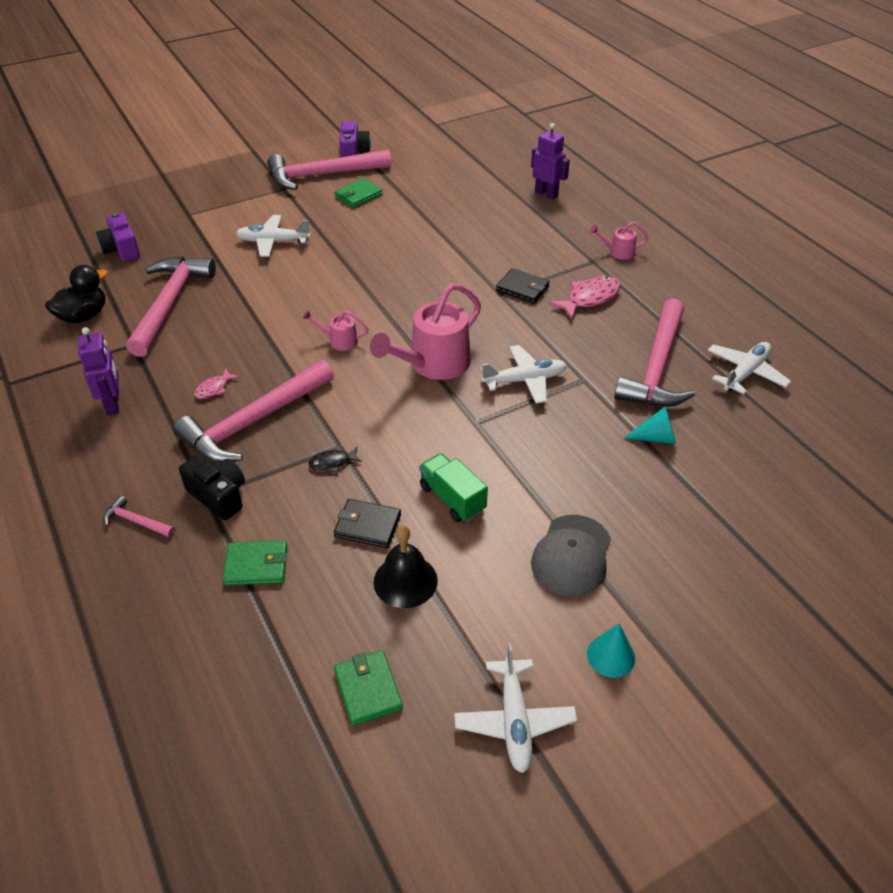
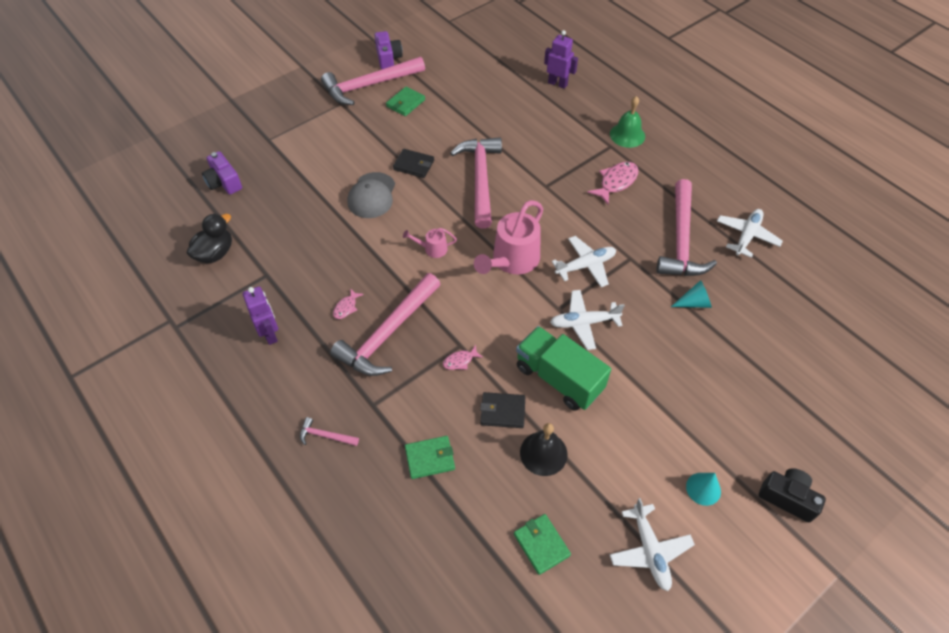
camera: 10 degrees left, 10 degrees up
pink hammer [126,256,216,357] -> pink hammer moved to [450,137,502,229]
black camera [179,455,245,520] -> black camera moved to [759,468,826,523]
white plane [236,215,311,257] -> white plane moved to [550,290,625,350]
black fish [308,447,362,472] -> pink fish [443,345,483,370]
green truck [419,453,488,522] -> green truck [516,326,611,411], size x1.59
black wallet [496,268,550,303] -> black wallet moved to [393,149,434,178]
grey cap [531,515,611,596] -> grey cap moved to [347,172,395,218]
pink watering can [590,222,648,260] -> green bell [610,96,645,148]

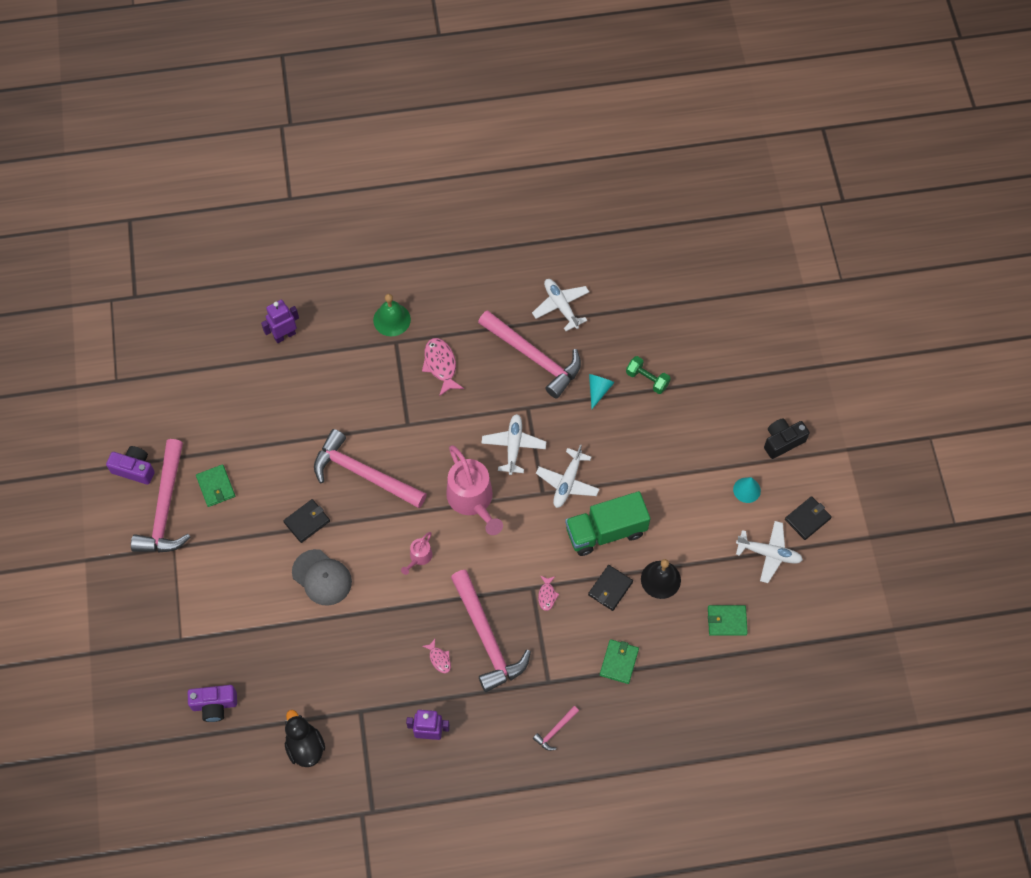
camera: 60 degrees left, 10 degrees up
none -> green dumbbell [626,356,671,394]
none -> black wallet [785,496,832,540]

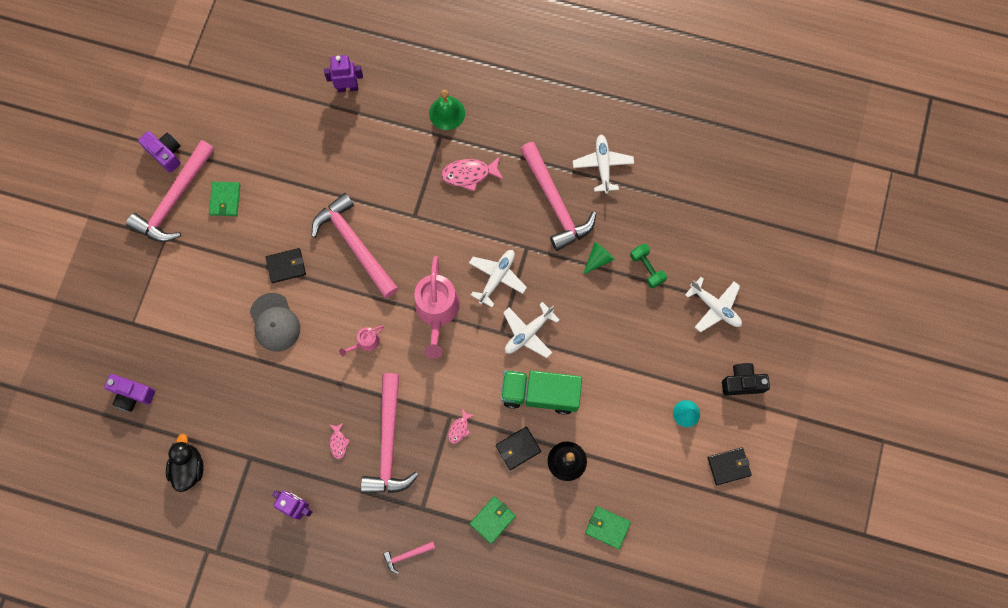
camera: 25 degrees right, 10 degrees up
pink fish [422,338,464,396] -> pink fish turned 105 degrees counterclockwise [441,156,504,191]
turquoise cone [589,374,615,409] -> green cone [583,242,615,275]
white plane [736,521,803,583] -> white plane moved to [685,277,742,332]

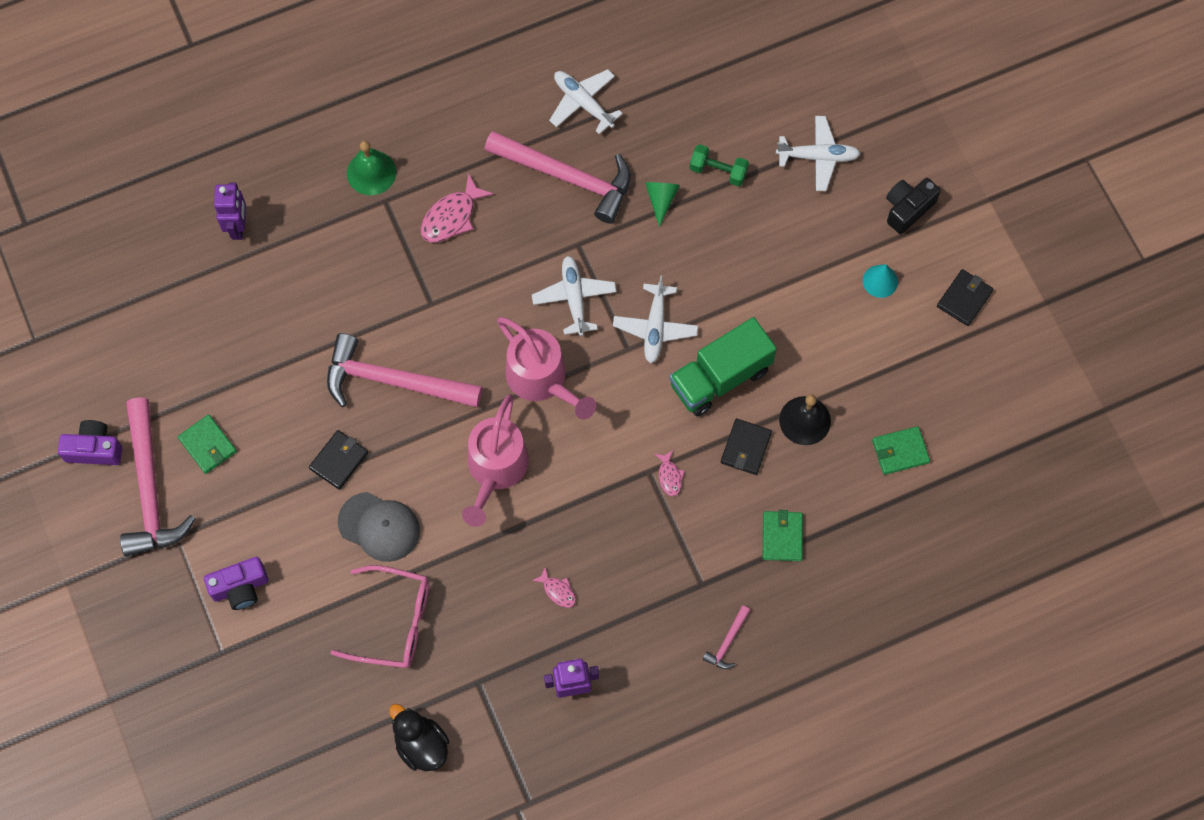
camera: 40 degrees left, 5 degrees down
purple camera [104,374,155,412] -> purple camera moved to [204,557,268,610]
purple robot [324,55,363,92] -> purple robot turned 135 degrees clockwise [214,183,246,240]
pink watering can [339,325,384,356] -> pink watering can [462,394,529,527], size x2.09
pink hammer [361,373,418,494] -> none
none -> pink glasses [331,565,429,668]

